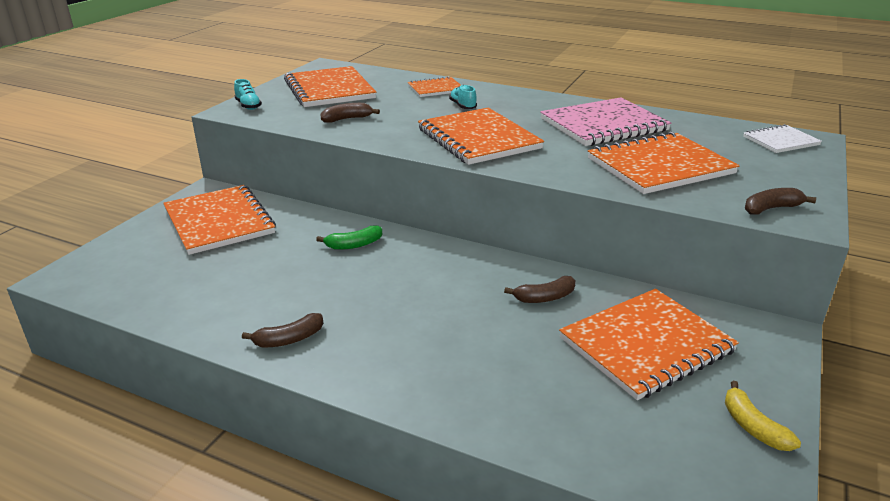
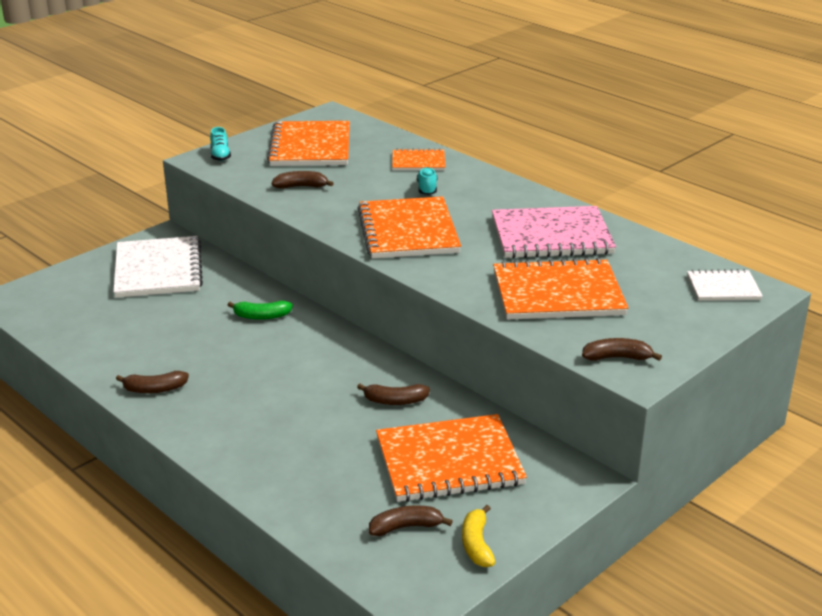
camera: 20 degrees right, 0 degrees up
orange notebook [163,185,276,255] -> white notebook [113,236,203,298]
none -> brown banana [369,505,453,536]

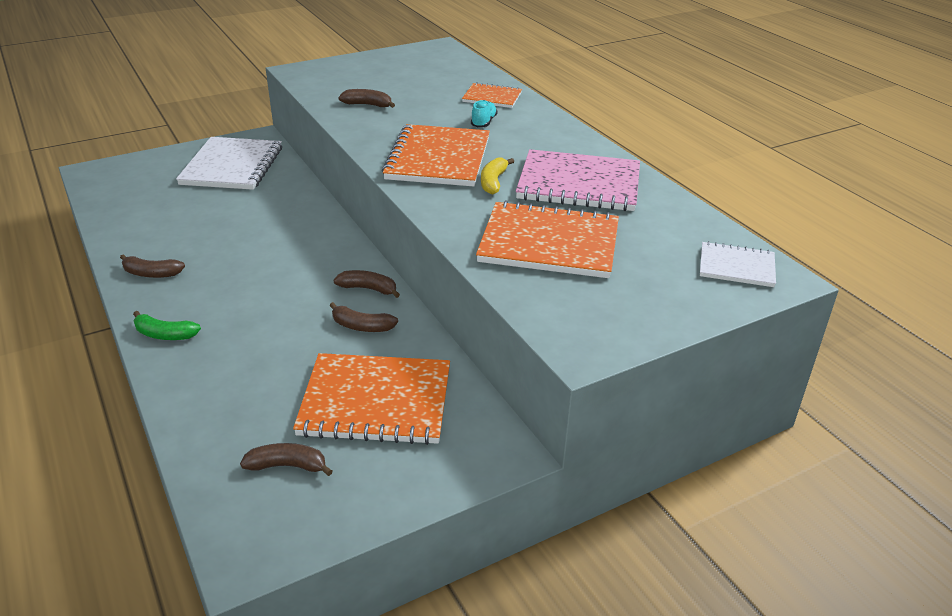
camera: 15 degrees right, 5 degrees up
turquoise shoe [210,127,231,161] -> none
green banana [228,301,293,320] -> green banana moved to [133,311,201,340]
orange notebook [267,121,350,166] -> none
yellow banana [462,505,495,567] -> yellow banana moved to [481,157,514,195]
brown banana [582,338,662,361] -> brown banana moved to [333,270,400,298]

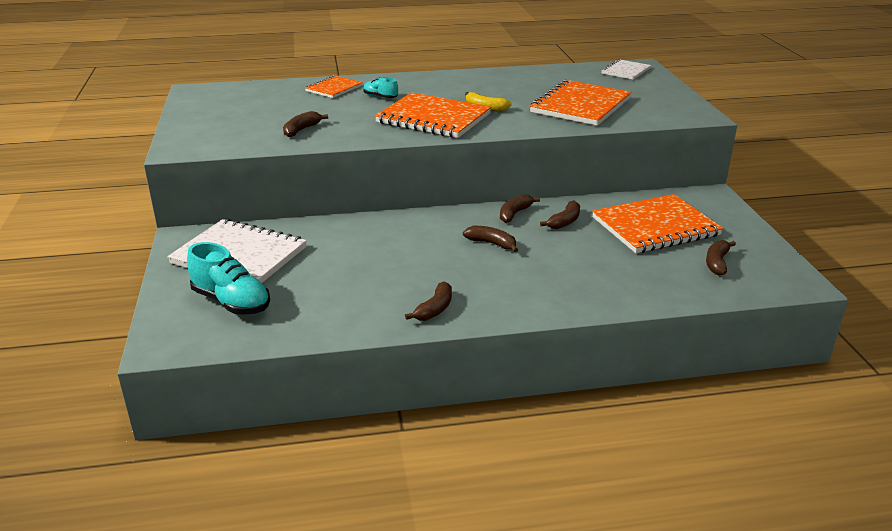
camera: 70 degrees left, 5 degrees down
green banana [133,311,201,340] -> none
orange notebook [293,353,450,445] -> orange notebook turned 45 degrees clockwise [592,194,723,253]
pink notebook [516,149,640,211] -> none
none -> turquoise shoe [187,242,270,315]
none -> brown banana [463,226,518,252]

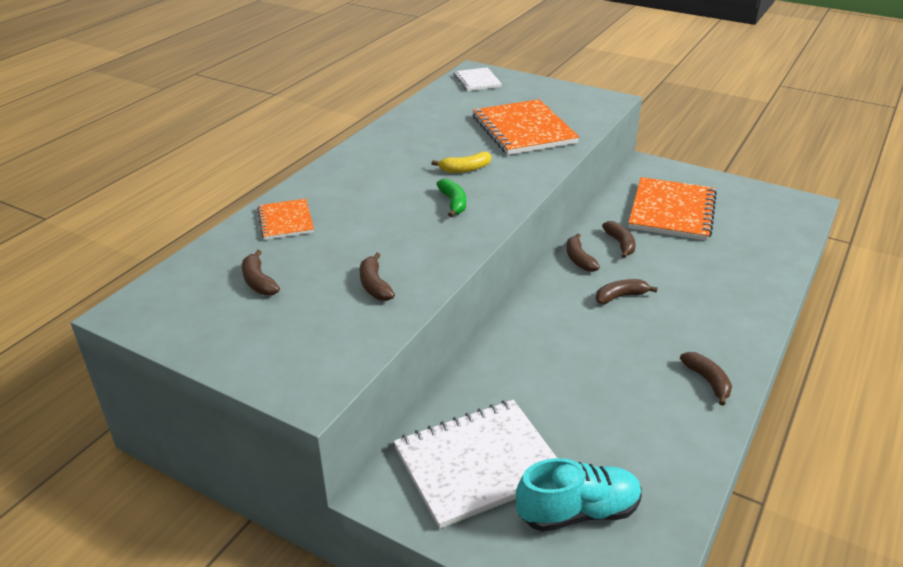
camera: 50 degrees left, 5 degrees up
turquoise shoe [363,77,398,98] -> none
orange notebook [375,92,491,138] -> green banana [436,179,466,217]
brown banana [706,240,736,276] -> brown banana moved to [242,250,280,296]

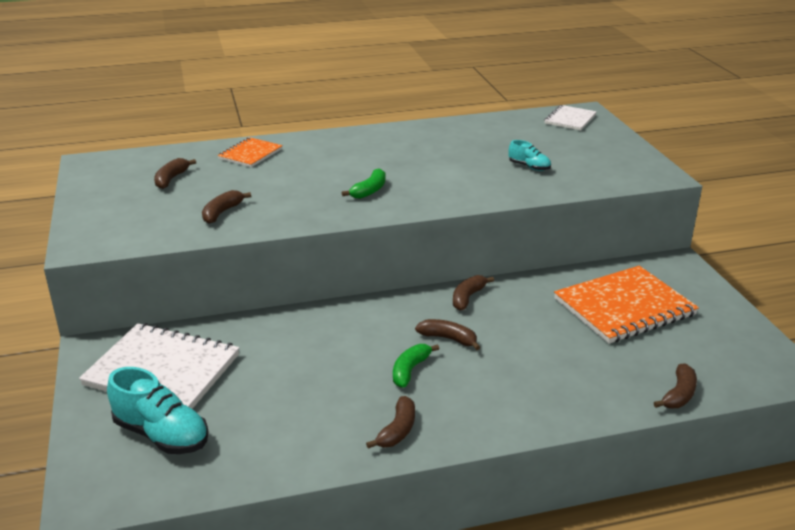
camera: 45 degrees right, 5 degrees down
yellow banana [431,152,491,173] -> none
orange notebook [473,99,579,155] -> turquoise shoe [509,140,551,171]
brown banana [602,221,635,258] -> brown banana moved to [654,364,697,408]
none -> green banana [393,344,439,388]

